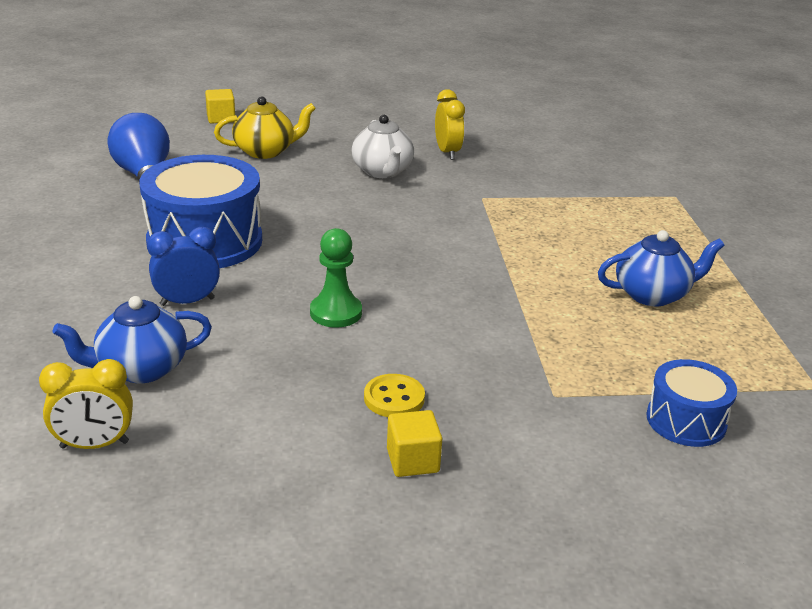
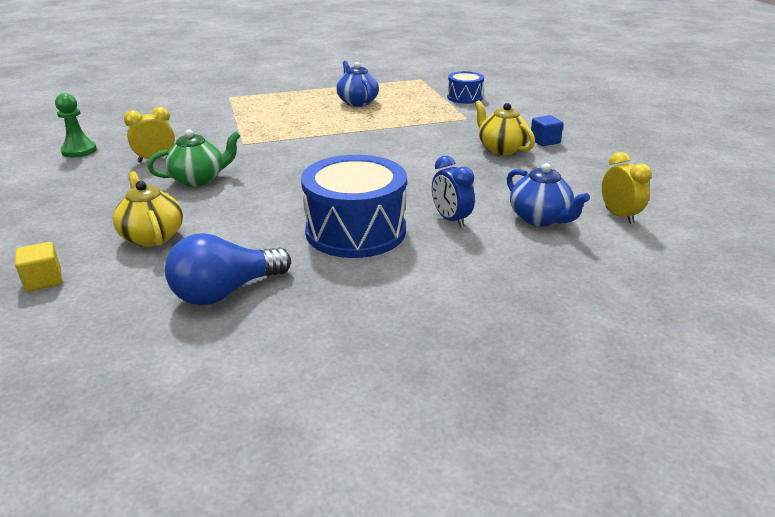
camera: 100 degrees left, 0 degrees up
green pawn [310,228,362,328] -> green pawn moved to [55,93,97,158]
white teapot [351,115,414,178] -> green teapot [147,130,240,187]
yellow button [364,374,425,417] -> yellow teapot [475,100,535,155]
yellow cube [387,410,442,477] -> blue cube [531,115,563,146]

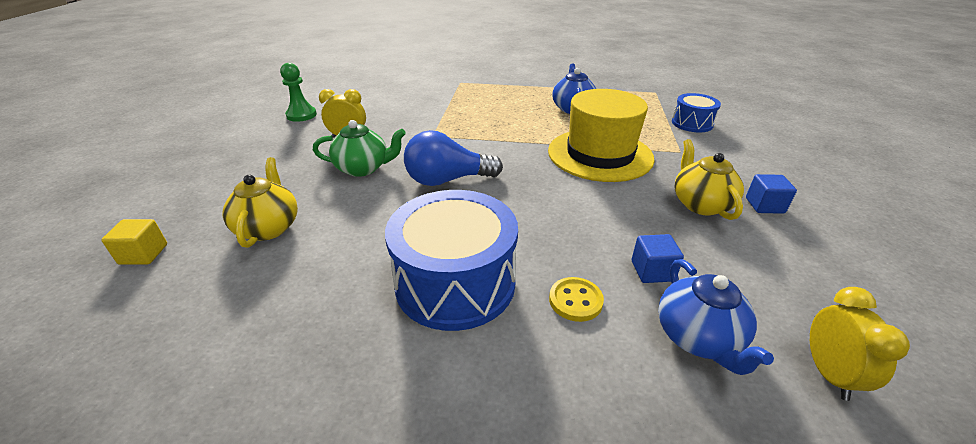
camera: 25 degrees right, 5 degrees up
blue light bulb [165,233,291,305] -> blue light bulb moved to [404,130,503,186]
blue clock [432,156,475,228] -> yellow button [549,277,604,322]
none -> yellow hat [548,89,655,182]
none -> blue cube [632,234,684,283]

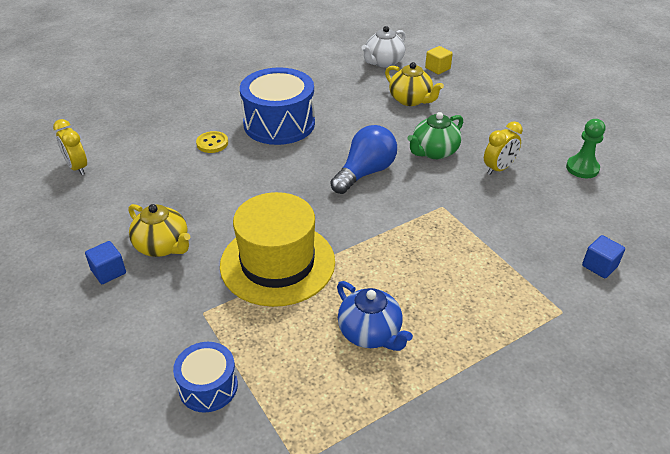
camera: 140 degrees right, 5 degrees up
blue cube [632,234,684,283] -> blue cube moved to [582,235,625,278]
blue teapot [658,259,774,375] -> none
none -> white teapot [362,26,406,67]

